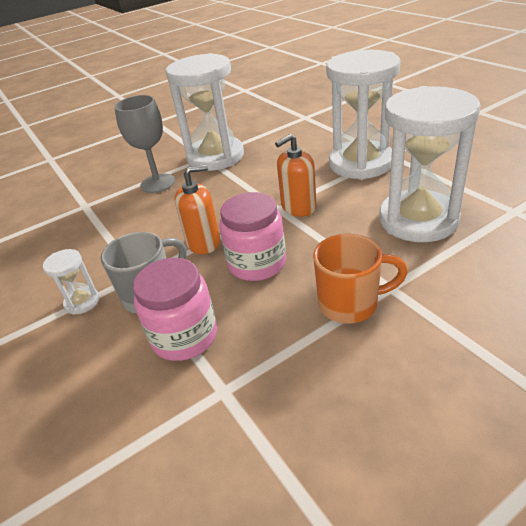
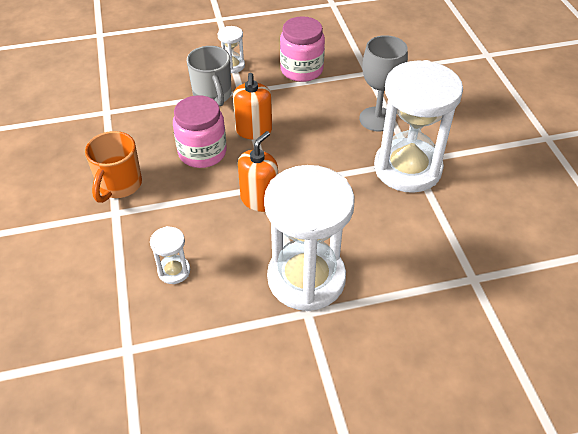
camera: 105 degrees right, 10 degrees up
pink jar [133,258,217,361] -> pink jar moved to [280,16,325,82]
orange soap dispenser [275,134,316,217] -> orange soap dispenser turned 45 degrees clockwise [238,131,278,212]
white hourglass [380,86,481,242] -> white hourglass [150,226,190,284], size x0.42

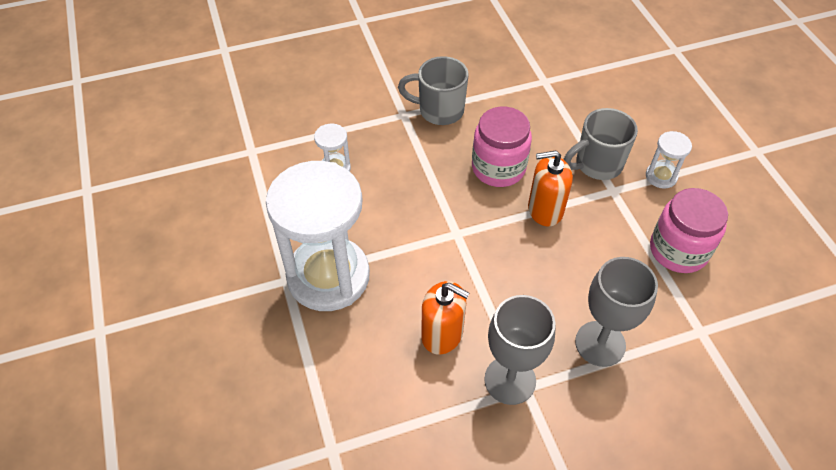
camera: 85 degrees right, 5 degrees up
orange mug [85,131,142,203] -> grey mug [398,56,469,125]
orange soap dispenser [238,131,278,212] -> orange soap dispenser moved to [422,281,469,355]
white hourglass [374,60,463,193] -> grey goblet [484,295,555,405]

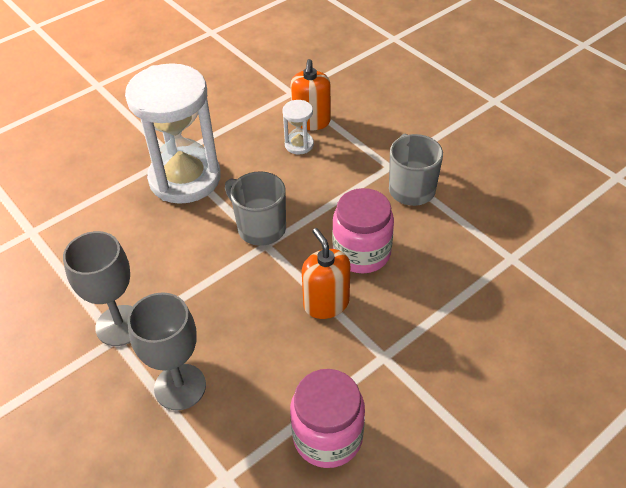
camera: 70 degrees right, 5 degrees down
orange soap dispenser [422,281,469,355] -> orange soap dispenser moved to [290,59,331,130]
grey mug [564,108,638,180] -> grey mug moved to [225,171,286,246]
white hourglass [646,131,692,189] -> none

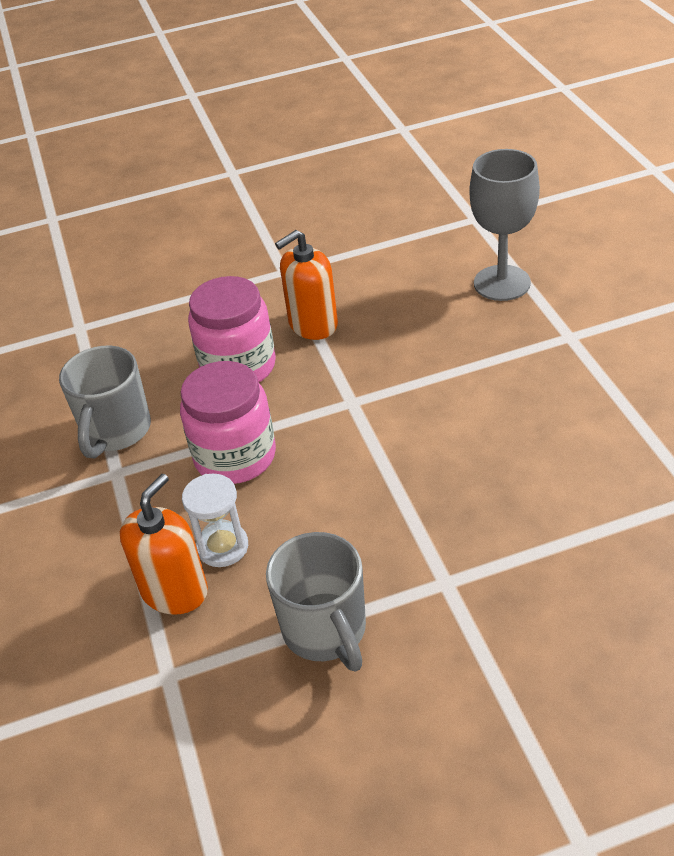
camera: 155 degrees left, 5 degrees down
grey goblet [63,231,133,346] -> none
white hourglass [125,63,221,204] -> none
grey mug [225,171,286,246] -> grey mug moved to [266,532,366,672]
pink jar [290,369,365,468] -> pink jar moved to [180,361,276,484]
orange soap dispenser [302,228,350,319] -> orange soap dispenser turned 60 degrees clockwise [275,230,338,340]

